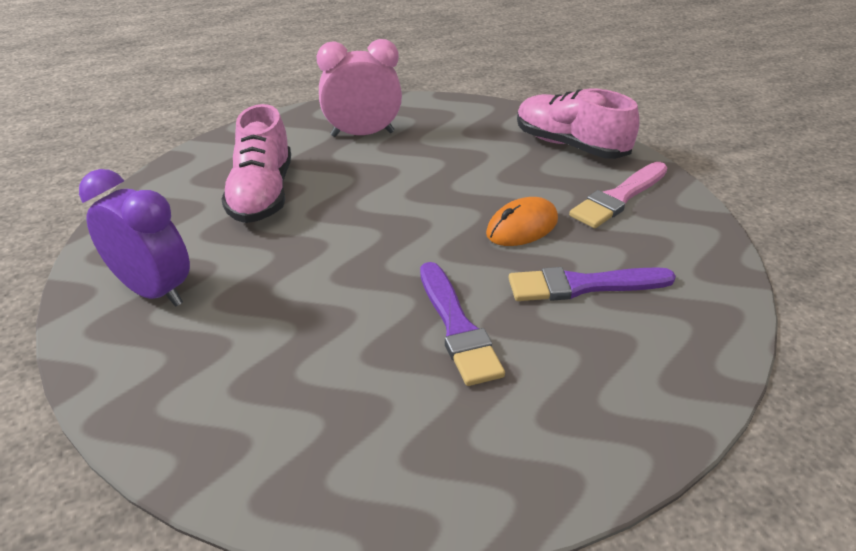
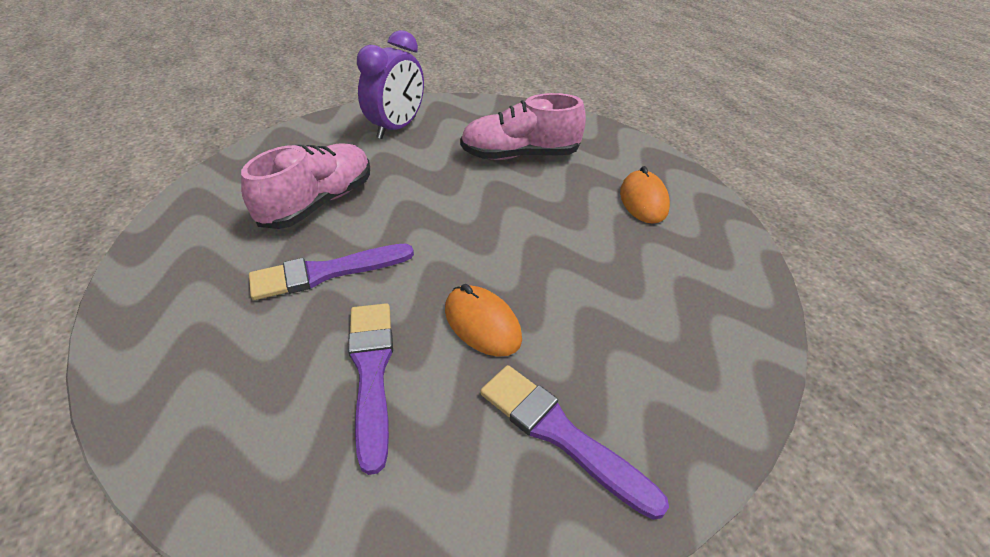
camera: 85 degrees right, 5 degrees up
pink clock [316,39,402,137] -> orange mouse [620,166,670,224]
pink shoe [517,88,640,159] -> pink shoe moved to [241,144,370,229]
pink brush [569,162,667,228] -> purple brush [480,365,669,520]

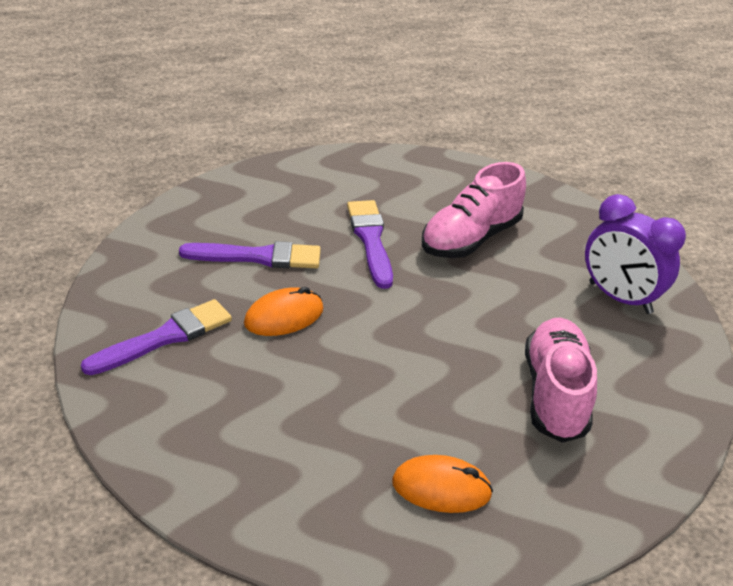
camera: 100 degrees right, 5 degrees down
pink shoe [241,144,370,229] -> pink shoe turned 90 degrees clockwise [422,162,526,258]

